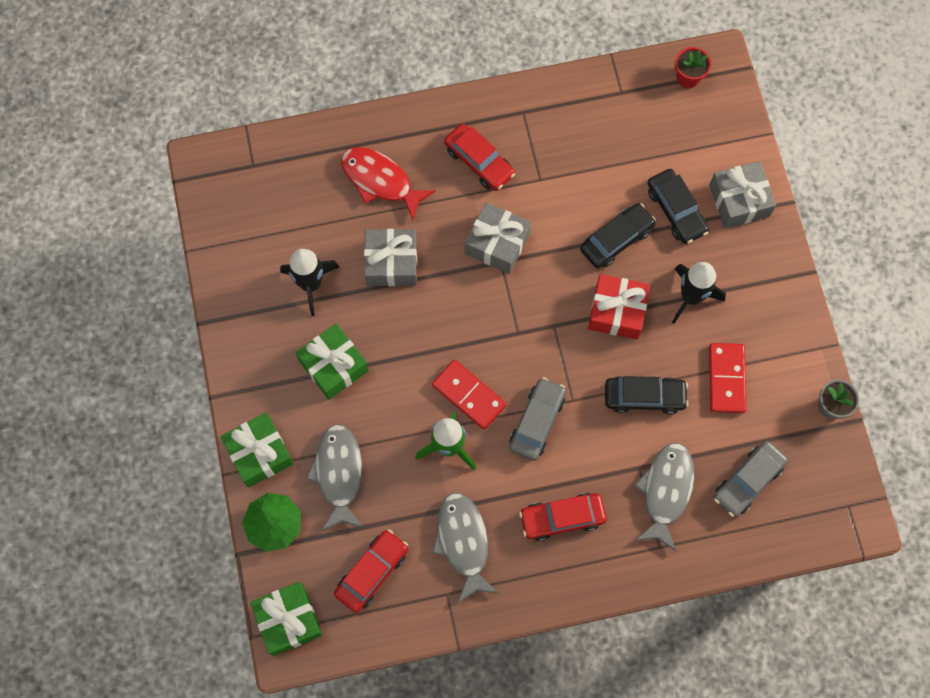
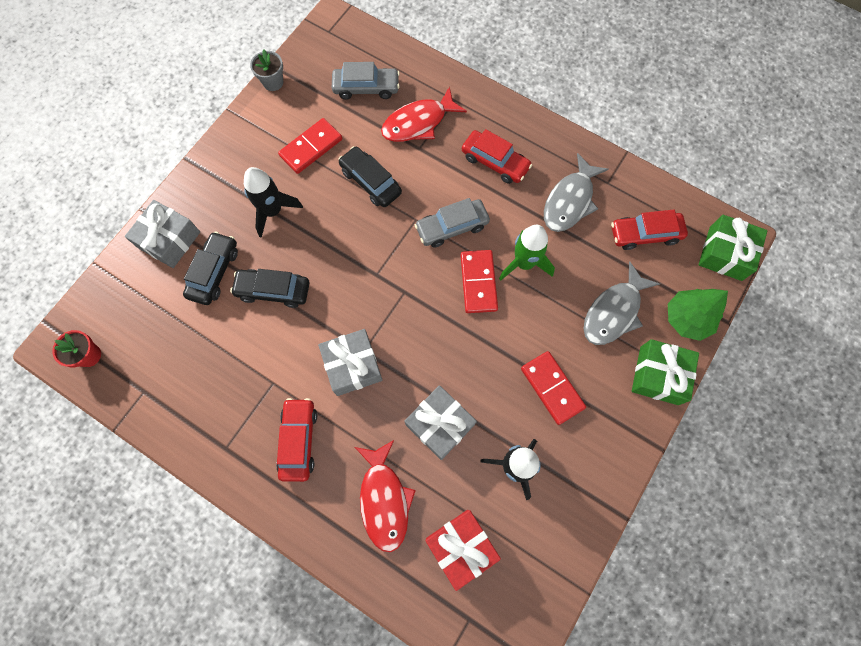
camera: 135 degrees left, 0 degrees up
green gift [296,324,369,400] -> red domino [521,351,586,425]
red gift [588,274,650,339] -> red gift moved to [426,510,501,591]
grey fish [634,443,694,551] -> red fish [381,86,467,142]

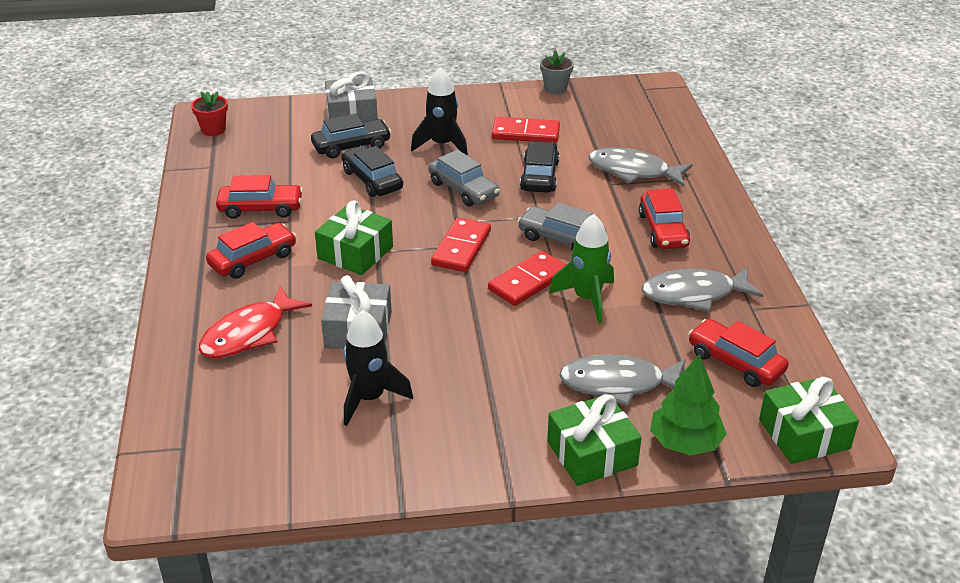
camera: 50 degrees right, 35 degrees down
grey gift [318,329,382,396] -> green gift [315,201,393,275]
grey car [332,62,400,100] -> grey car moved to [428,150,500,206]
red fish [381,86,467,142] -> grey fish [589,148,693,187]
red gift [426,510,501,591] -> none
red domino [521,351,586,425] -> red domino moved to [431,217,491,272]
none -> red car [216,175,303,219]

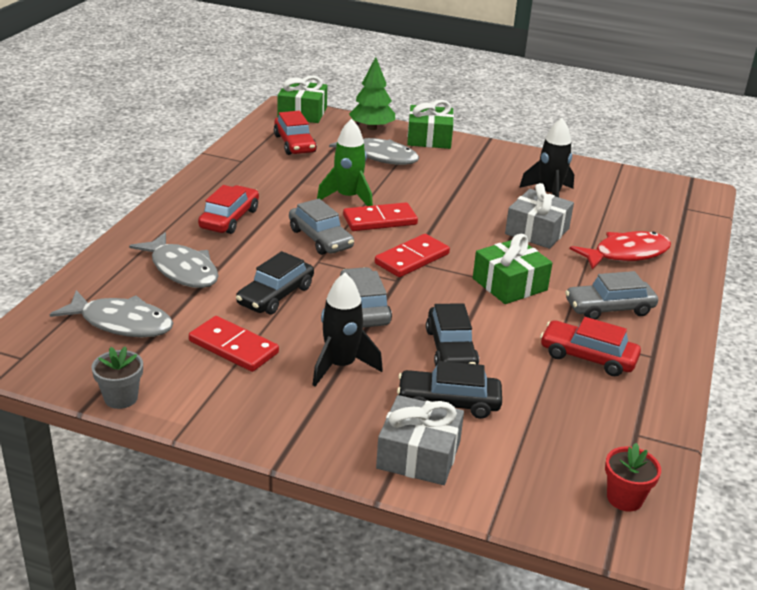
camera: 155 degrees left, 5 degrees down
red car [206,222,296,279] -> grey car [565,271,658,320]
grey fish [642,267,764,312] -> grey fish moved to [50,290,173,337]

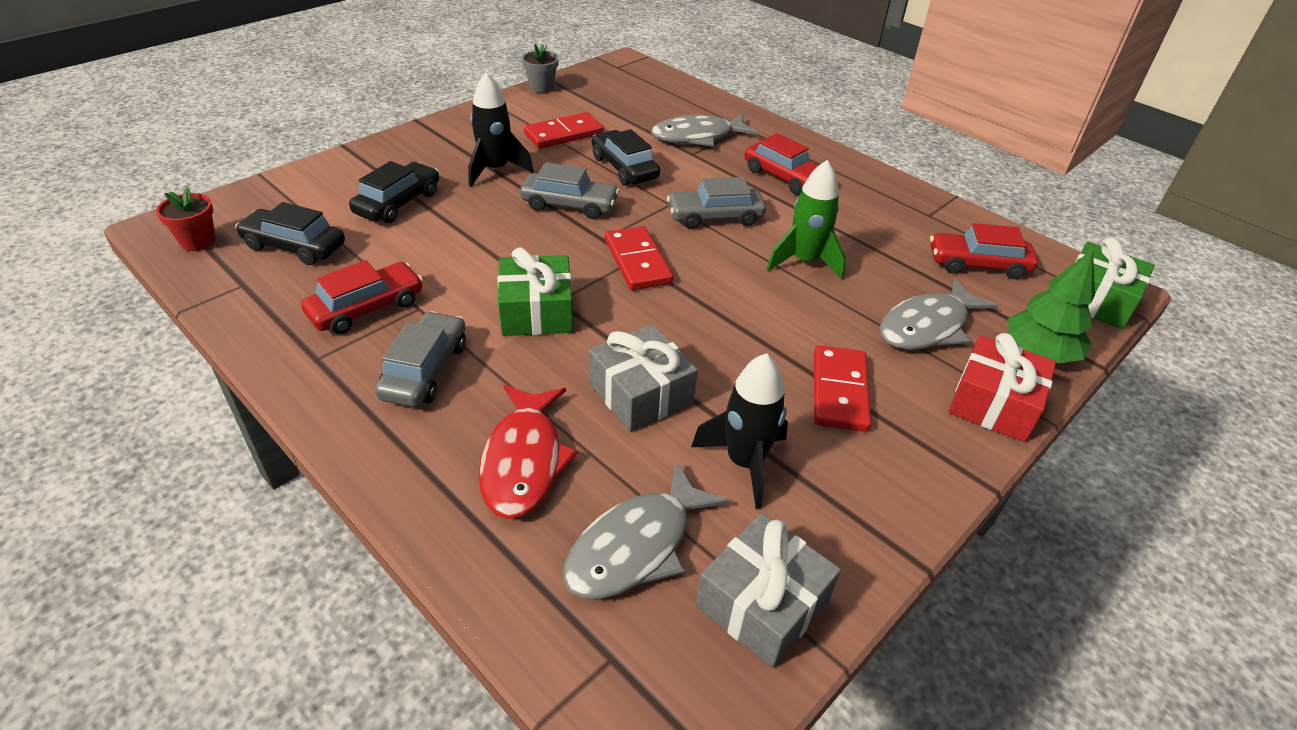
camera: 115 degrees right, 10 degrees up
grey fish [50,290,173,337] -> grey fish moved to [563,461,729,599]
red domino [343,202,418,231] -> red domino moved to [814,345,871,432]
grey gift [376,395,464,485] -> grey gift moved to [696,513,841,668]
green gift [407,100,454,149] -> red gift [948,333,1056,442]
black car [426,303,479,366] -> black car moved to [235,202,345,265]

